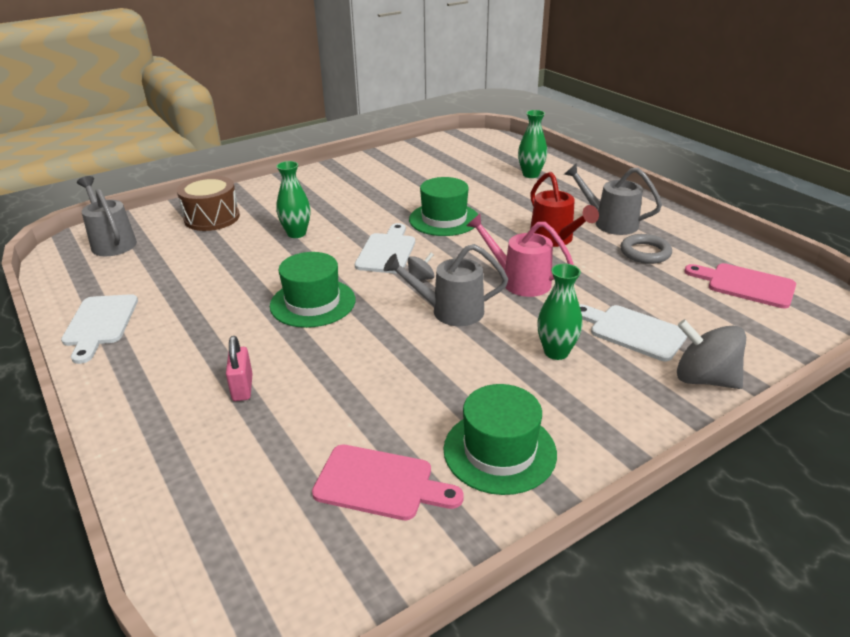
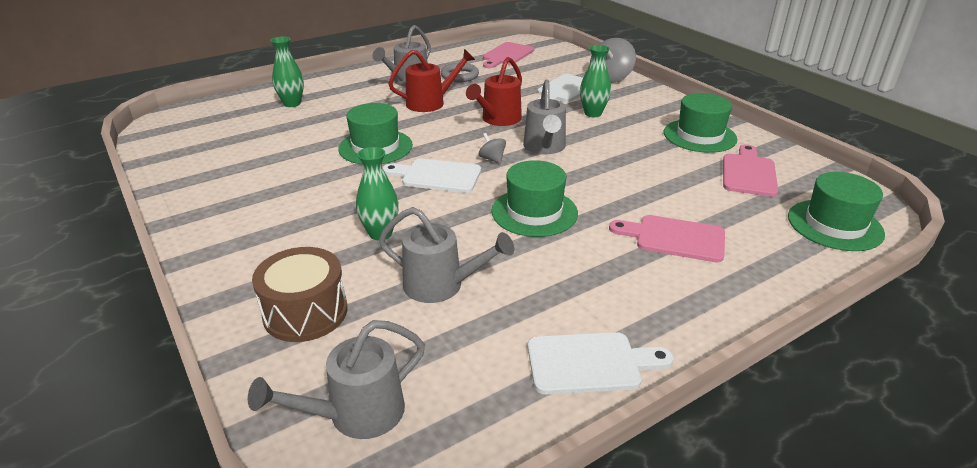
camera: 90 degrees left, 0 degrees up
pink padlock [226,336,253,401] -> pink cutting board [609,215,725,263]
pink watering can [466,214,574,297] -> red watering can [466,57,522,126]
none -> grey watering can [379,207,514,303]
none -> green hat [788,172,885,251]

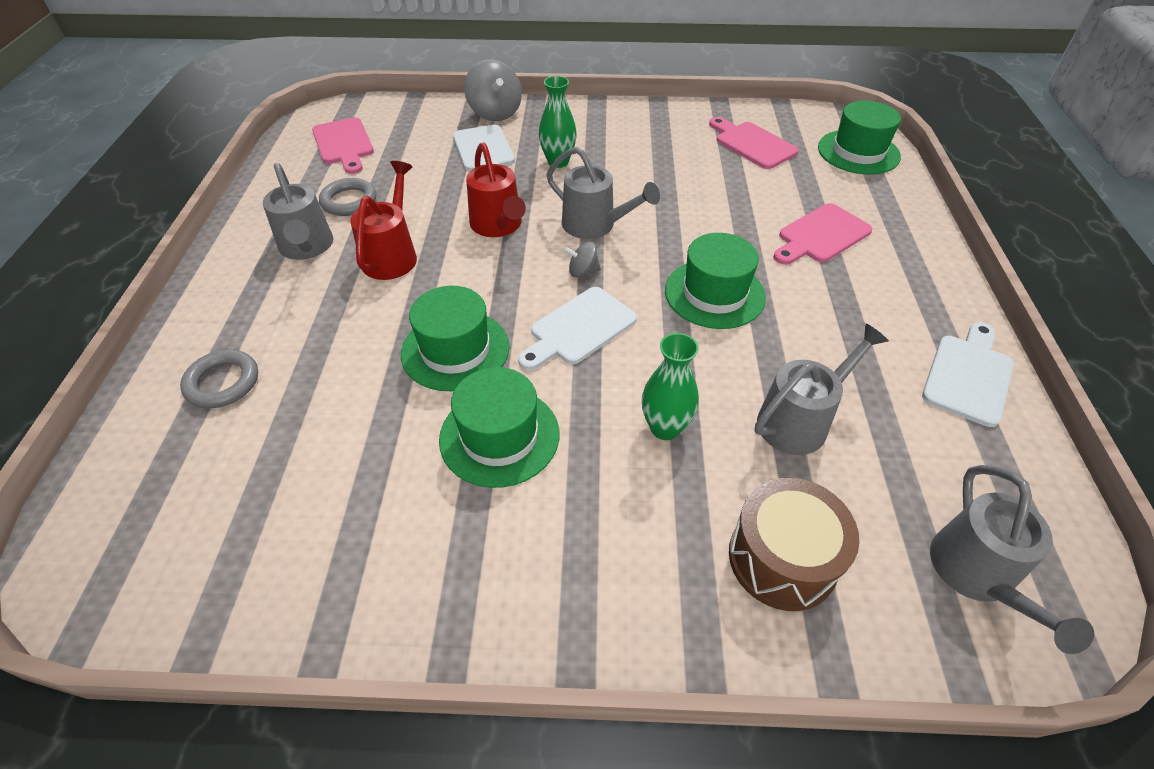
camera: 55 degrees left, 15 degrees up
green vase [270,36,304,107] -> grey ring [180,350,258,408]
green hat [664,93,737,153] -> green hat moved to [439,367,559,488]

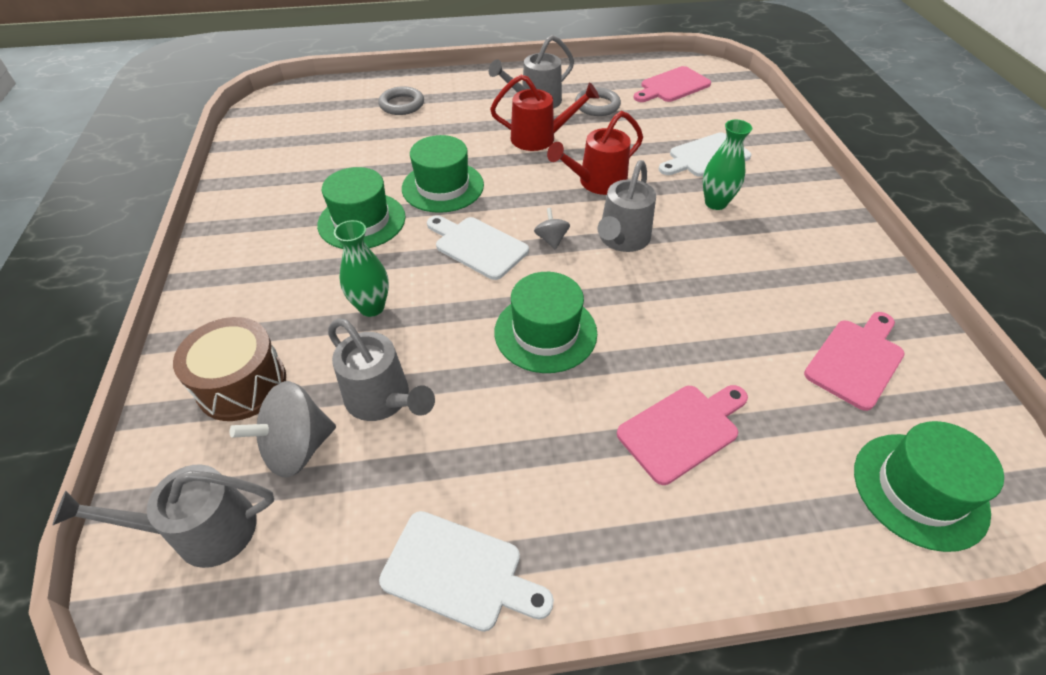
camera: 80 degrees right, 0 degrees up
grey spinning top [464,59,522,121] -> grey spinning top moved to [230,381,336,478]
pink cutting board [773,203,872,265] -> pink cutting board turned 105 degrees clockwise [617,385,748,485]

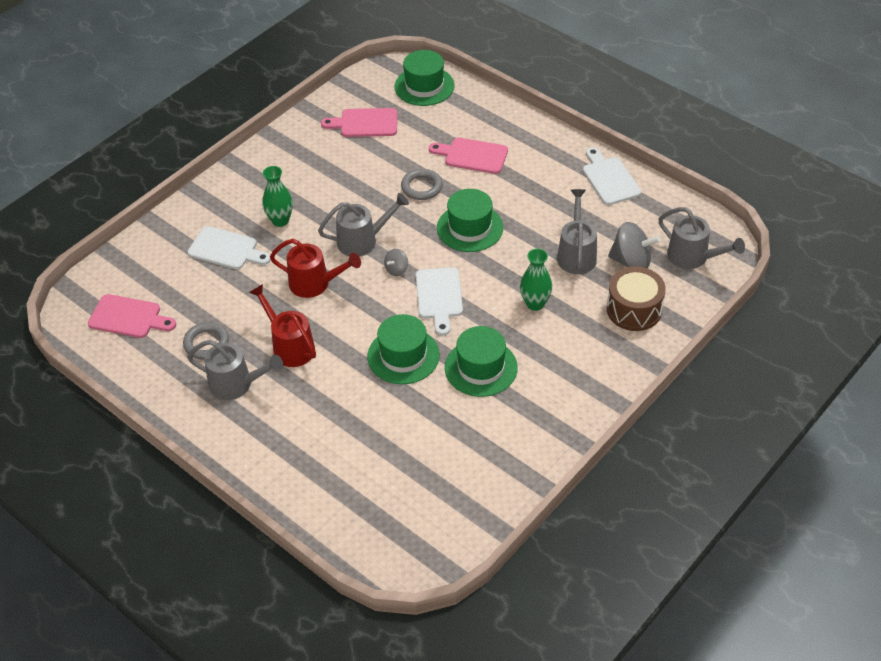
camera: 130 degrees left, 0 degrees up
grey ring [378,86,424,115] -> grey ring moved to [401,169,443,200]

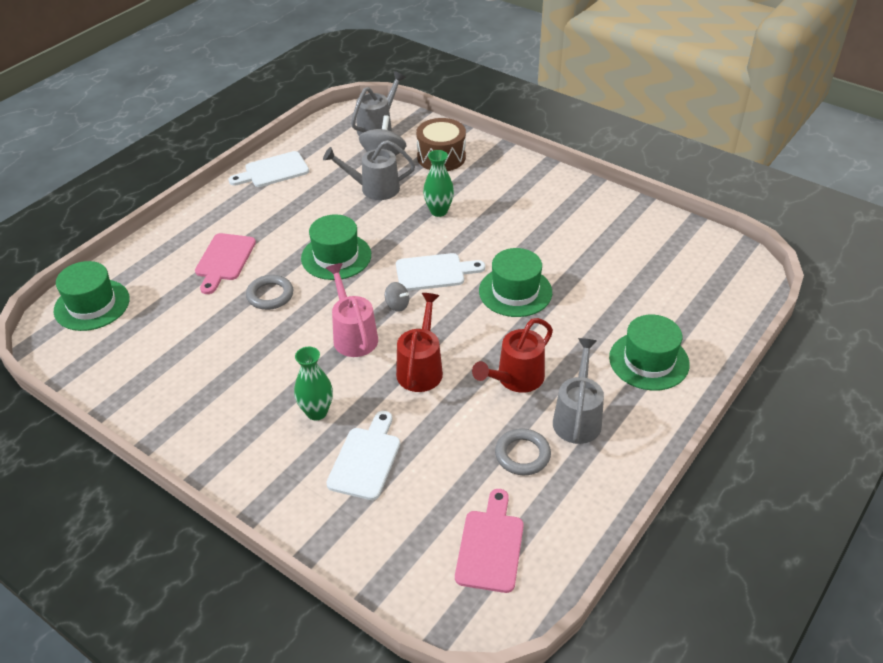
camera: 95 degrees left, 5 degrees down
grey watering can [318,193,409,257] -> pink watering can [326,263,378,357]
pink cutting board [321,108,397,137] -> none
green hat [445,326,518,397] -> green hat moved to [609,314,690,391]

